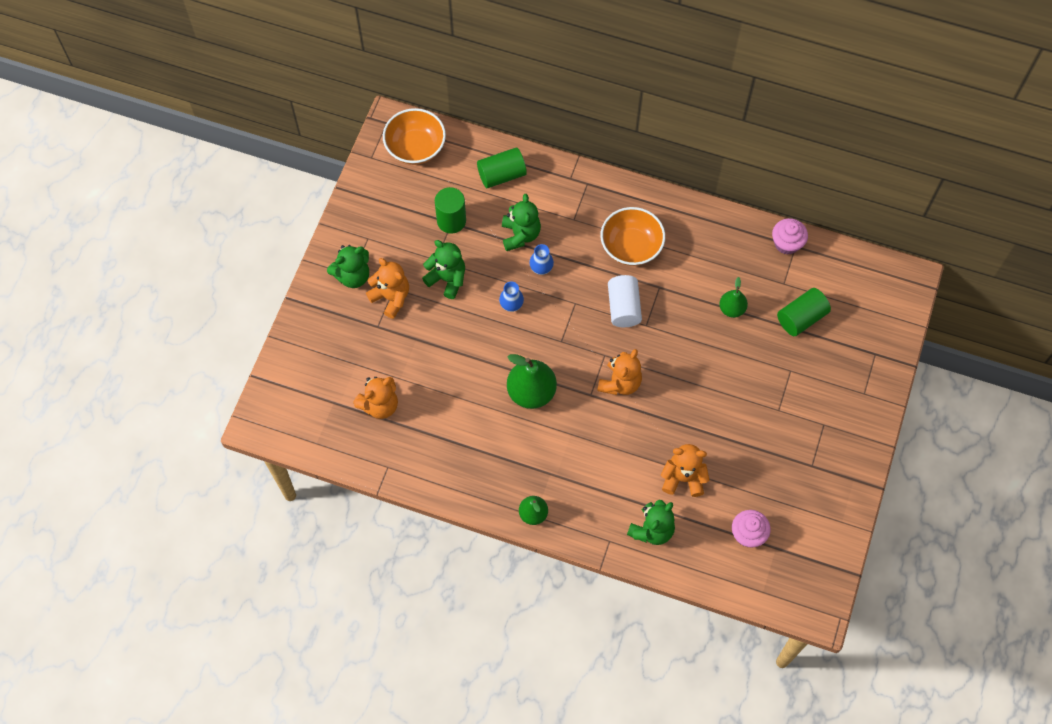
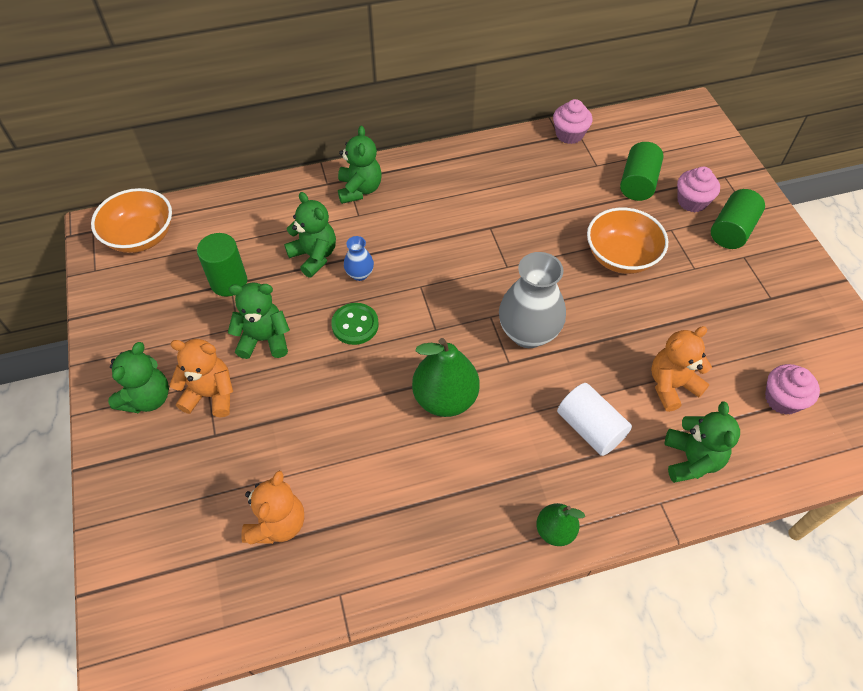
camera: 35 degrees left, 10 degrees down
green cylinder [477,148,527,188] -> green cylinder moved to [711,189,765,249]
blue vase [499,281,524,312] -> green button [331,303,379,345]
orange teddy bear [597,349,642,395] -> grey vase [499,252,566,348]
orange bowl [600,207,665,266] -> orange bowl moved to [587,207,668,274]
white cylinder [608,275,642,327] -> white cylinder moved to [557,383,632,456]
green pear [719,277,748,318] -> none
none -> green teddy bear [338,126,382,204]
none -> pink cupcake [677,167,720,212]

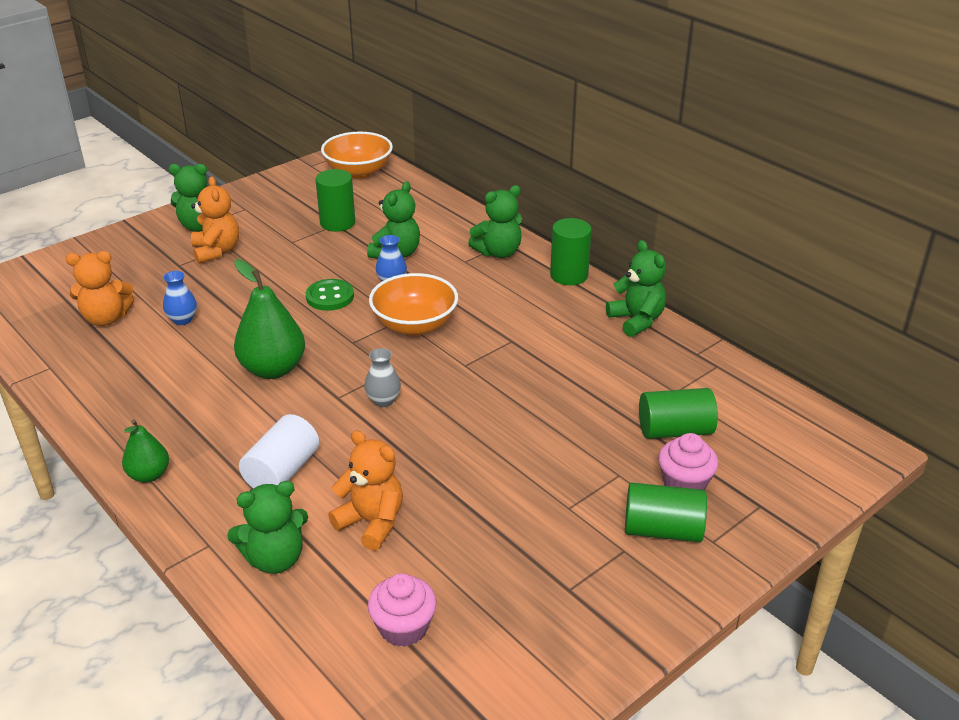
camera: 65 degrees right, 20 degrees down
green teddy bear [228,283,290,359] -> green teddy bear moved to [606,240,666,337]
grey vase [499,252,566,348] -> grey vase [364,348,401,407], size x0.49
pink cupcake [553,99,592,144] -> none
orange bowl [587,207,668,274] -> orange bowl moved to [369,273,458,336]
none -> blue vase [163,271,197,325]
none -> green cylinder [550,218,592,285]

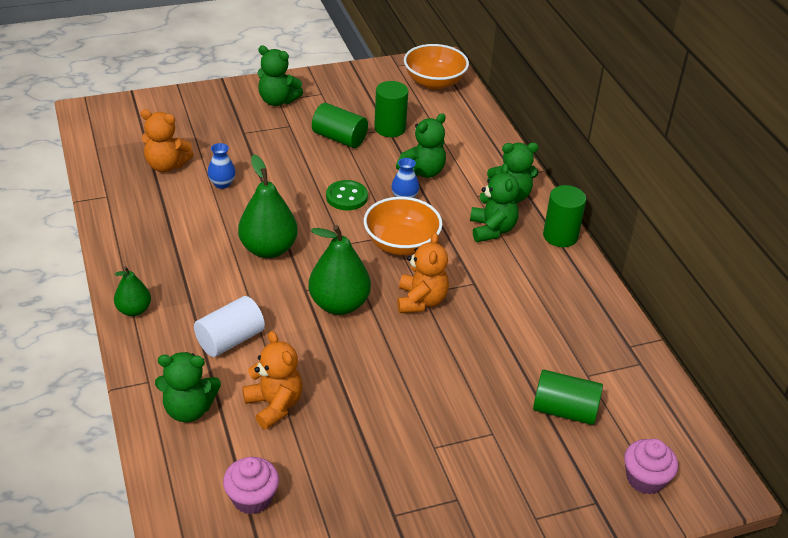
camera: 20 degrees right, 5 degrees up
orange teddy bear [191,176,239,264] -> orange teddy bear moved to [397,232,449,313]
grey vase [364,348,401,407] -> green pear [308,225,371,315]
green teddy bear [606,240,666,337] -> green teddy bear moved to [470,163,519,242]
green cylinder [625,482,707,542] -> green cylinder moved to [312,103,368,148]
pink cupcake [658,433,719,490] -> pink cupcake moved to [624,439,678,495]

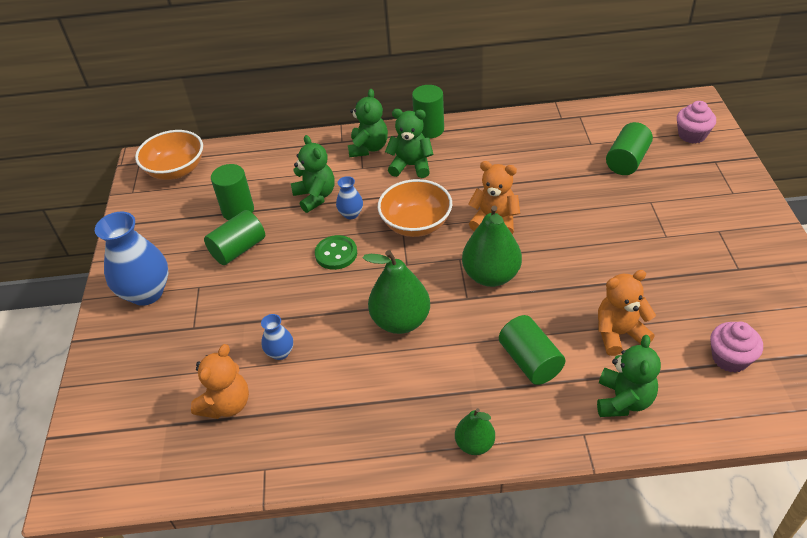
camera: 70 degrees left, 5 degrees up
white cylinder [194,296,265,357] -> green cylinder [499,315,565,385]
green teddy bear [258,45,303,106] -> blue vase [95,212,168,306]

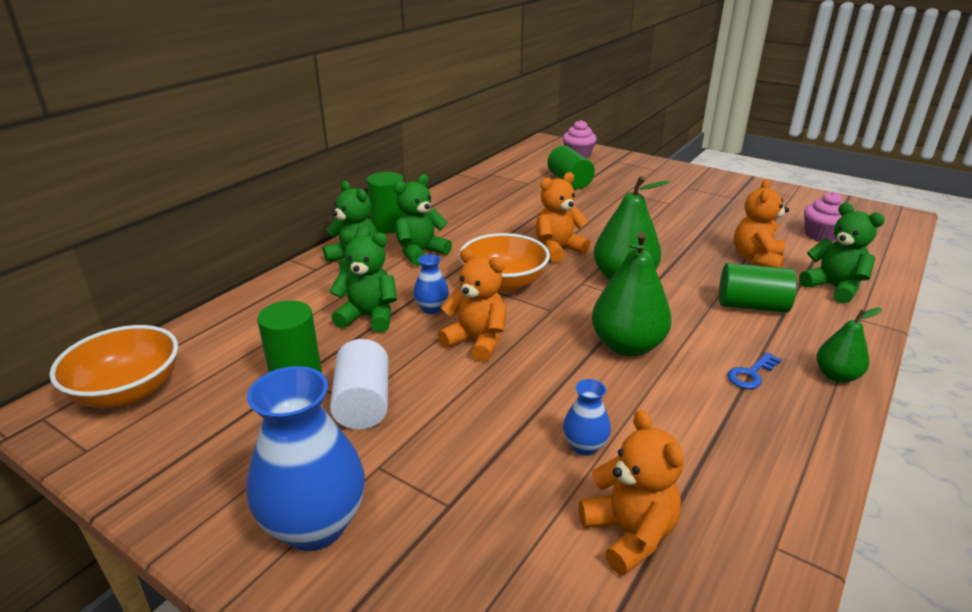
camera: 55 degrees left, 15 degrees down
green cylinder [204,210,265,265] -> white cylinder [330,339,388,430]
green button [315,235,357,270] -> orange teddy bear [438,248,507,362]
none -> blue key [727,353,781,389]

